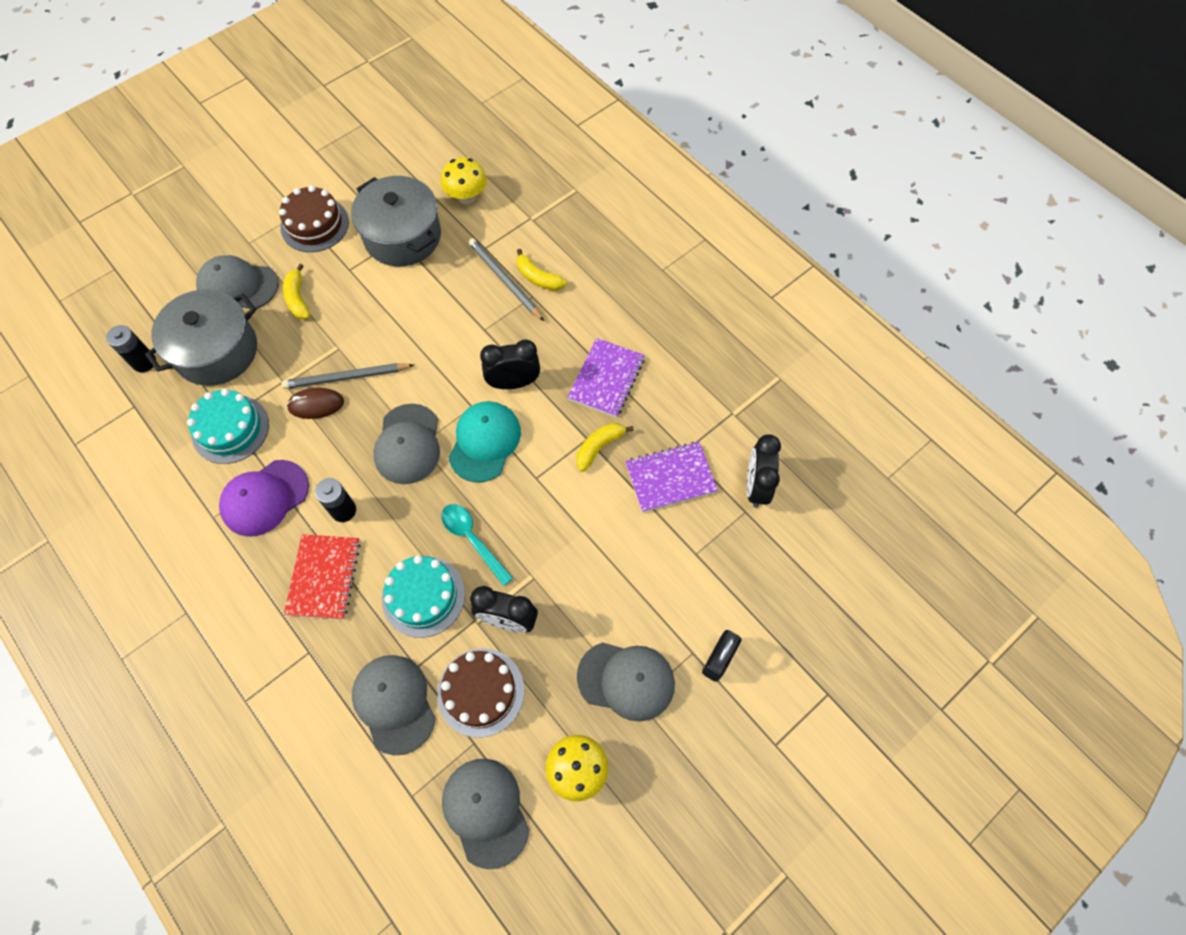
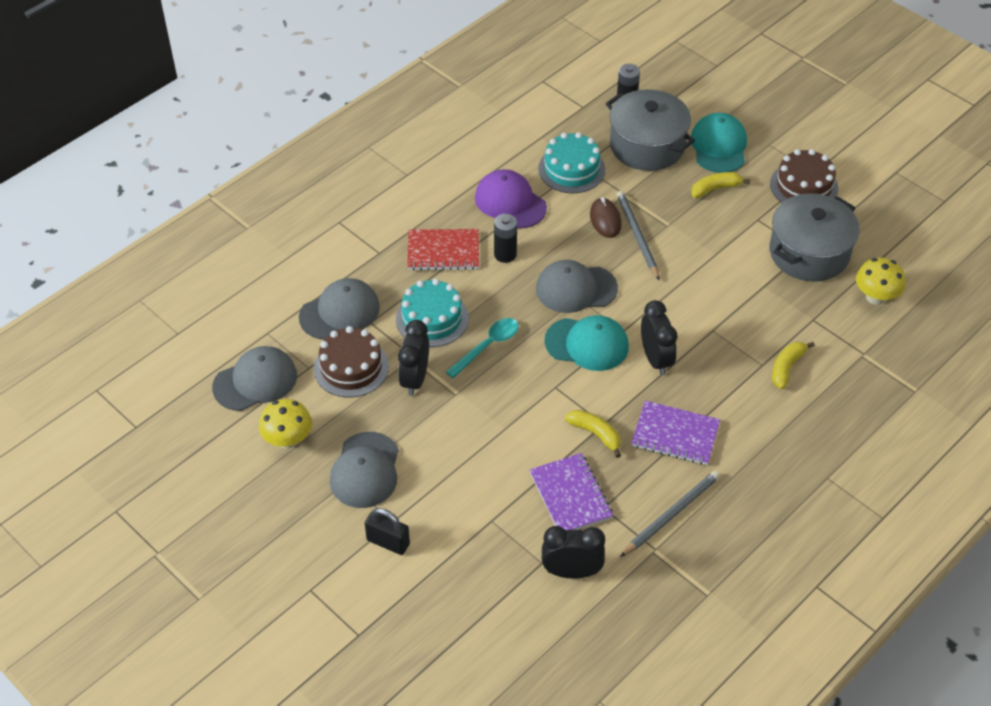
camera: 85 degrees right, 15 degrees down
grey cap [196,255,279,309] -> turquoise cap [691,113,747,173]
grey pencil [468,238,544,321] -> grey pencil moved to [620,471,720,557]

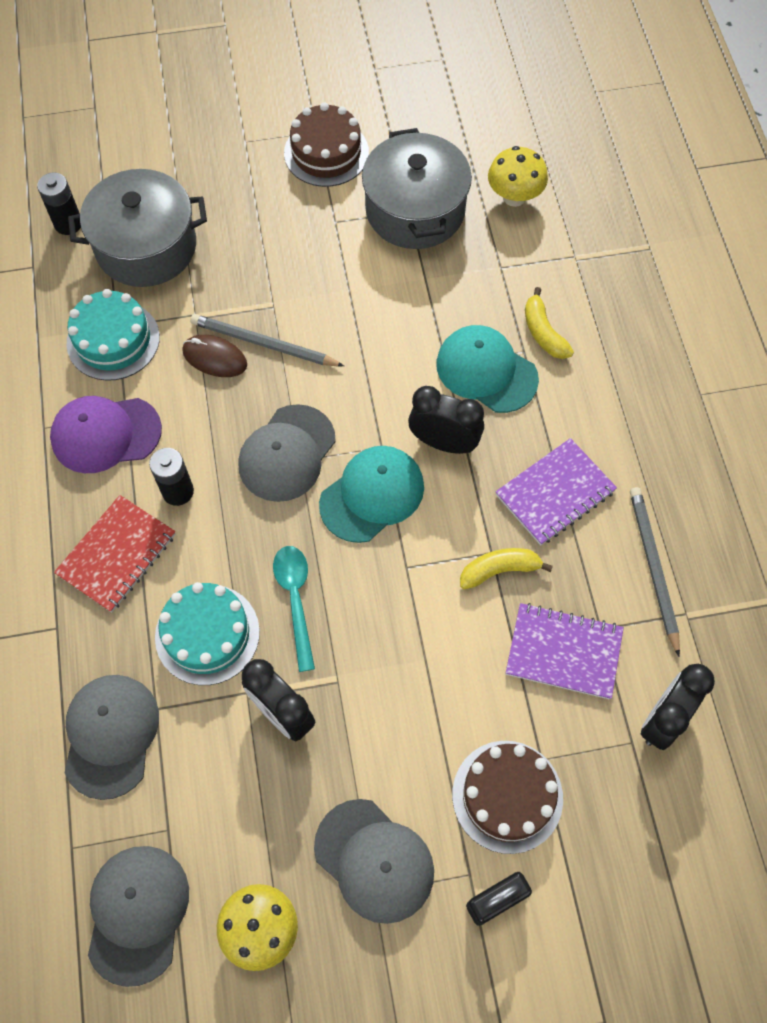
camera: 55 degrees left, 15 degrees up
brown cake [314,326,389,398] -> brown cake moved to [452,741,563,854]
turquoise cap [691,113,747,173] -> turquoise cap moved to [436,325,539,413]
yellow banana [691,172,750,198] -> none

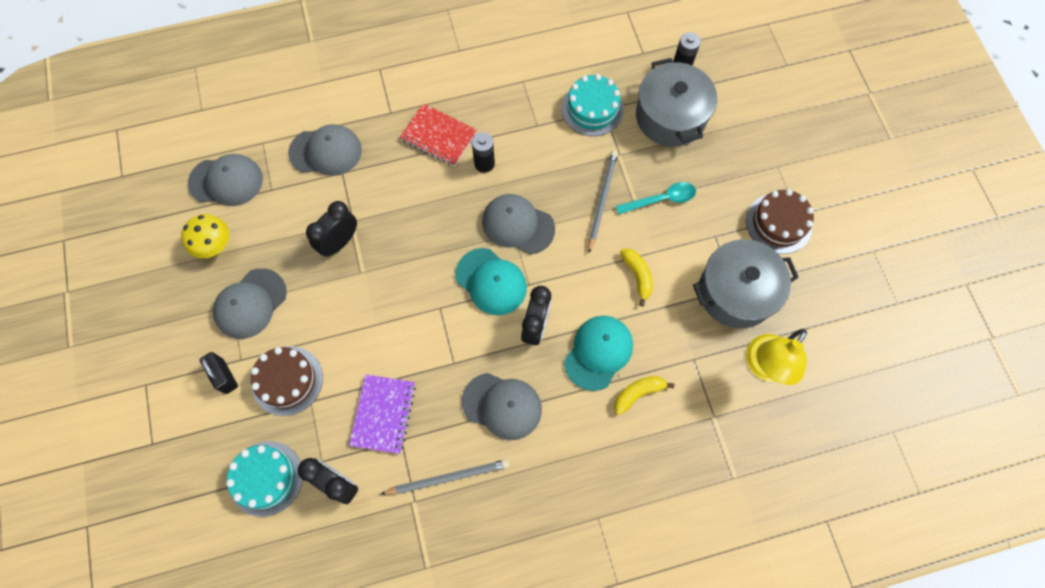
camera: 85 degrees right, 5 degrees up
purple cap [50,396,162,473] -> none
turquoise cake [155,582,260,685] -> turquoise cake moved to [226,441,302,517]
brown mouse [182,335,247,377] -> none
turquoise spoon [273,546,315,672] -> turquoise spoon moved to [616,182,696,215]
yellow banana [460,548,553,589] -> yellow banana moved to [620,248,653,307]
yellow mushroom [488,146,548,207] -> yellow lamp [746,329,807,385]
purple notebook [495,438,617,545] -> grey cap [462,373,542,440]

